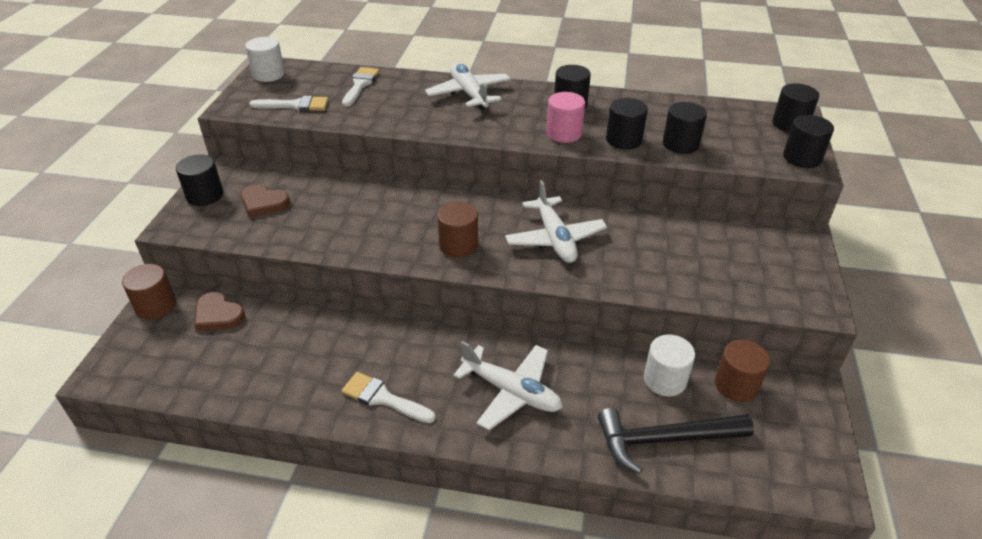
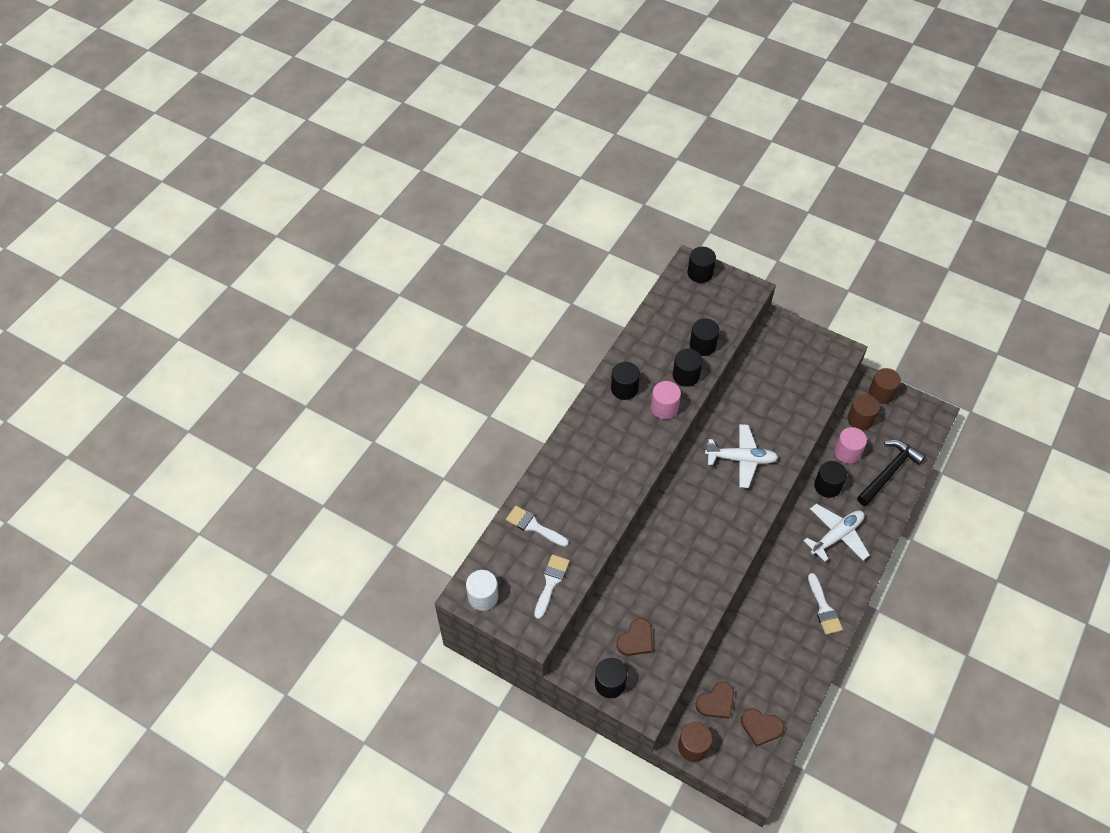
camera: 70 degrees left, 15 degrees up
white brush [341,372,436,423] -> white brush turned 60 degrees counterclockwise [808,573,843,635]
white plane [425,63,511,111] -> none
brown cylinder [437,202,478,258] -> brown cylinder moved to [869,368,901,404]
black hammer [598,408,754,474] -> black hammer turned 150 degrees counterclockwise [857,440,926,506]
white cylinder [644,335,695,396] -> pink cylinder [834,427,867,464]
black cylinder [783,115,834,168] -> black cylinder moved to [814,461,847,498]
none -> brown heart [741,708,784,747]

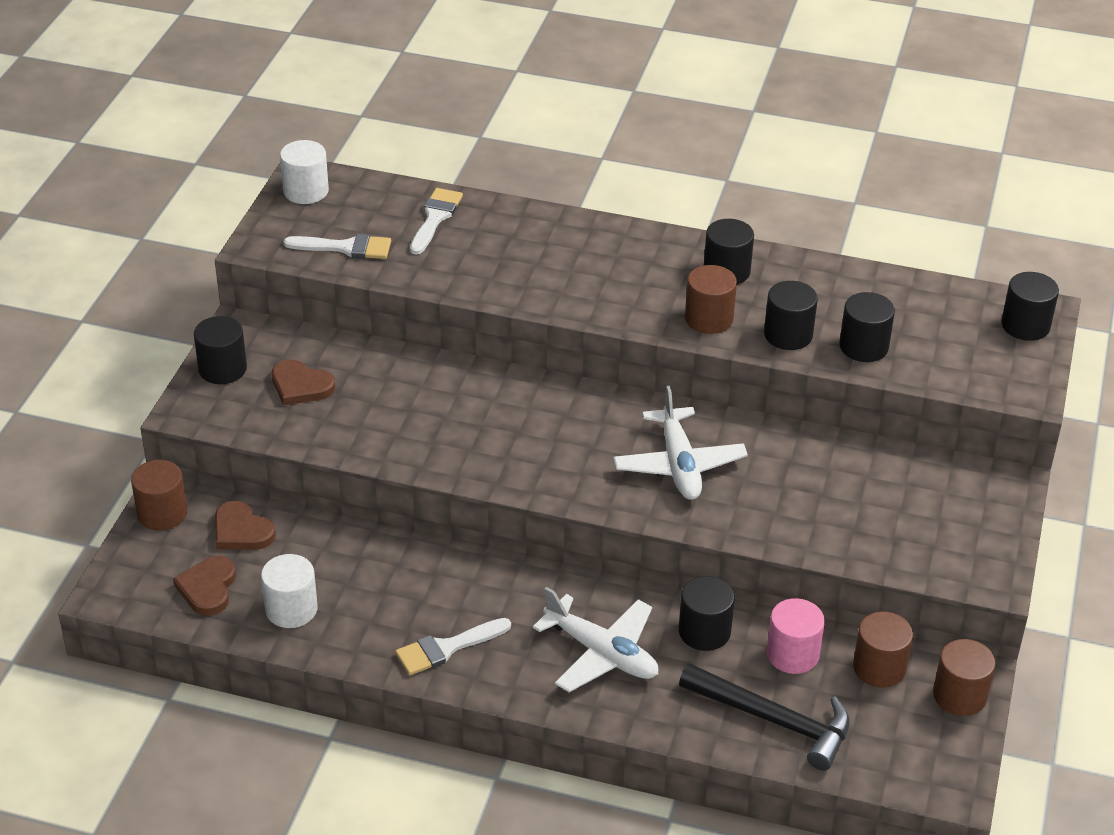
camera: 75 degrees right, 15 degrees down
pink cylinder [651,381,681,419] -> brown cylinder [685,265,737,334]
none -> white cylinder [261,554,318,628]

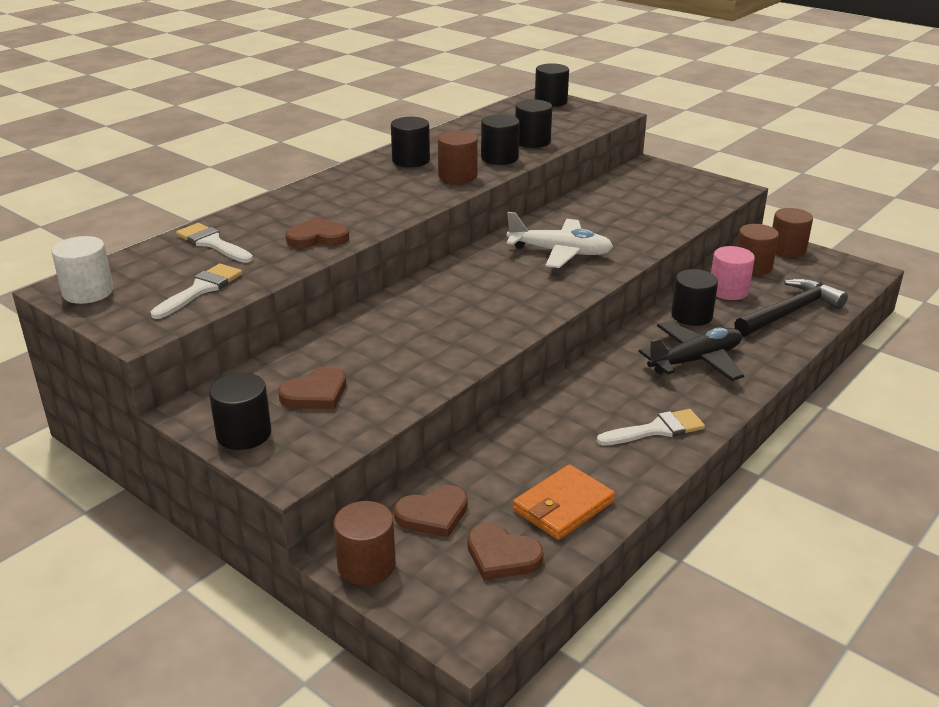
camera: 65 degrees left, 10 degrees down
white cylinder [261,554,318,628] -> orange wallet [513,464,615,540]
white brush [395,618,511,675] -> white brush turned 105 degrees counterclockwise [597,409,705,446]
white plane [533,587,658,692] -> black plane [639,321,744,381]
none -> brown heart [286,217,349,248]

